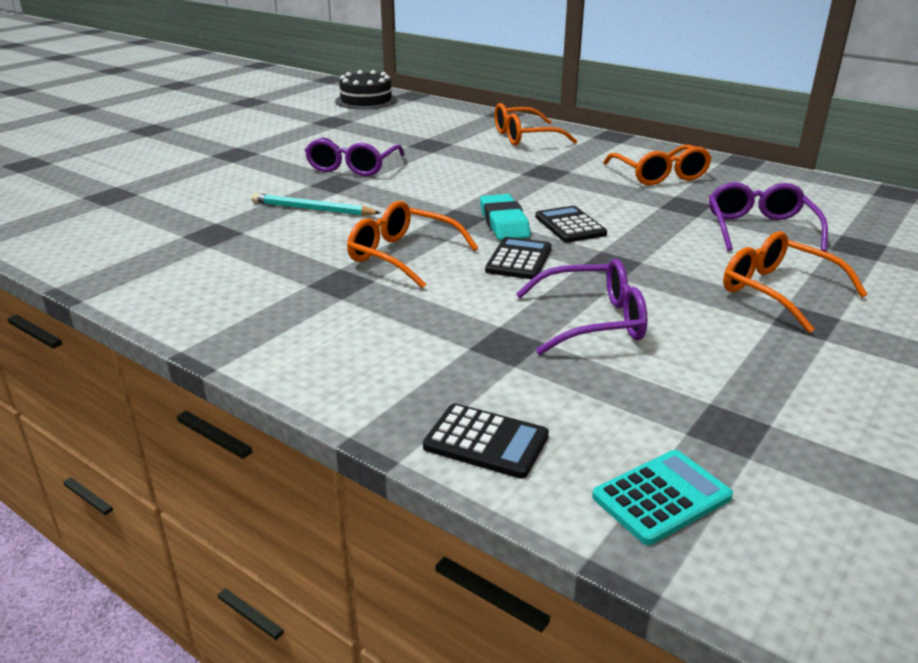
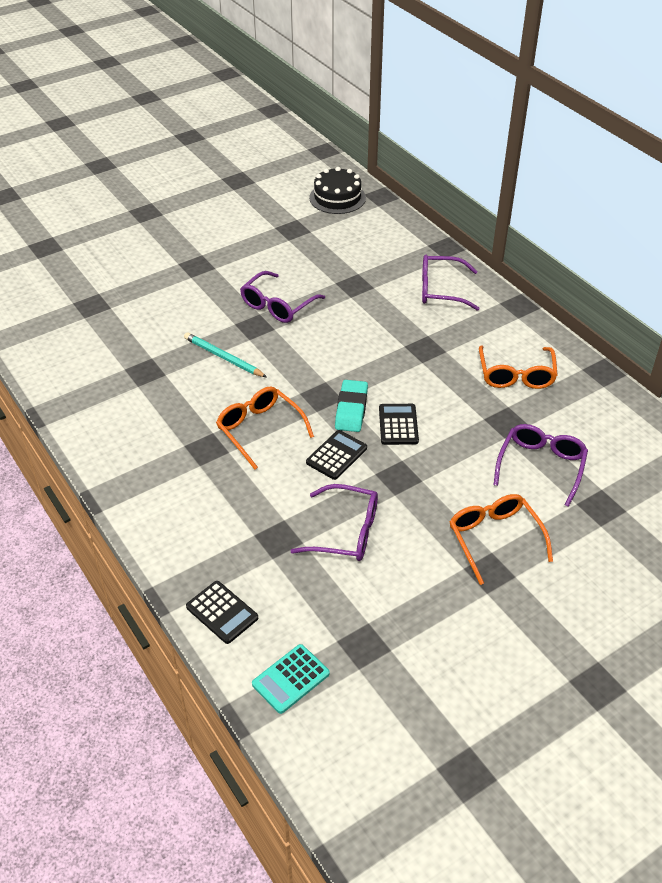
camera: 20 degrees right, 15 degrees up
orange glasses [495,103,577,146] -> purple glasses [422,255,480,311]
turquoise calculator [592,450,733,545] -> turquoise calculator turned 150 degrees clockwise [252,644,330,714]

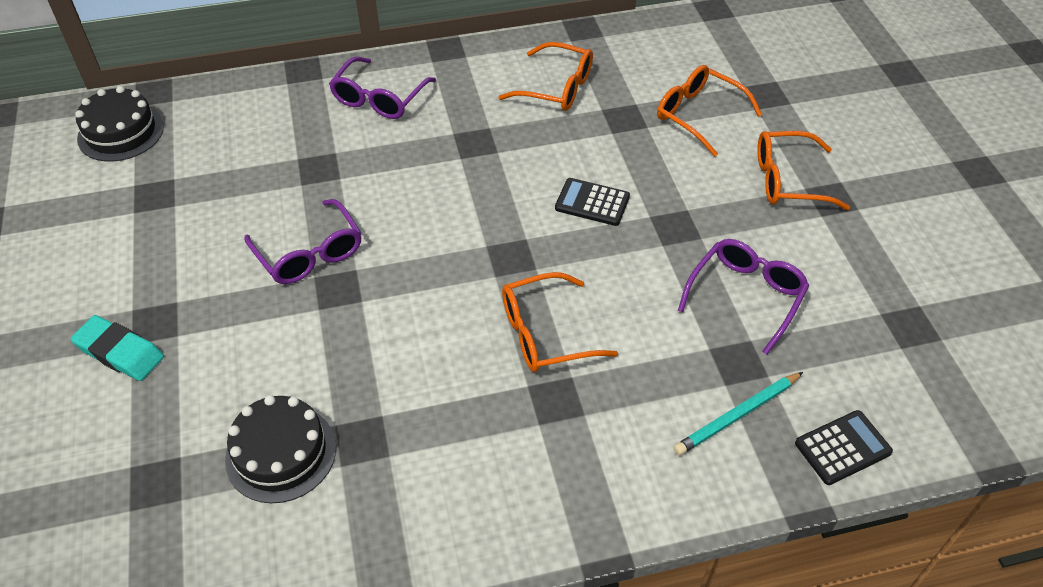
camera: 70 degrees left, 5 degrees up
turquoise pencil [184,332,267,377] -> turquoise pencil moved to [674,372,803,456]
turquoise calculator [252,644,330,714] -> none
black calculator [306,430,367,480] -> none
turquoise eraser [335,380,368,432] -> turquoise eraser moved to [70,315,164,381]
purple glasses [494,424,588,507] -> orange glasses [657,65,762,157]
none -> black cake [225,395,336,503]

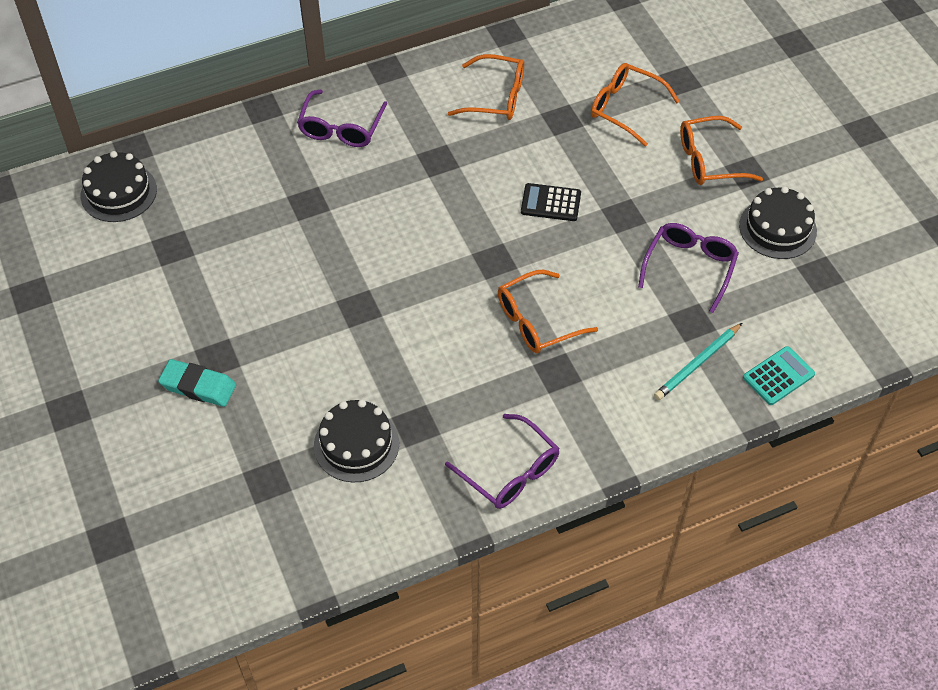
camera: 10 degrees left, 5 degrees up
purple glasses [245,199,361,284] -> purple glasses moved to [445,414,559,509]
black calculator [795,410,893,485] -> turquoise calculator [743,346,815,405]
none -> black cake [739,186,817,259]

